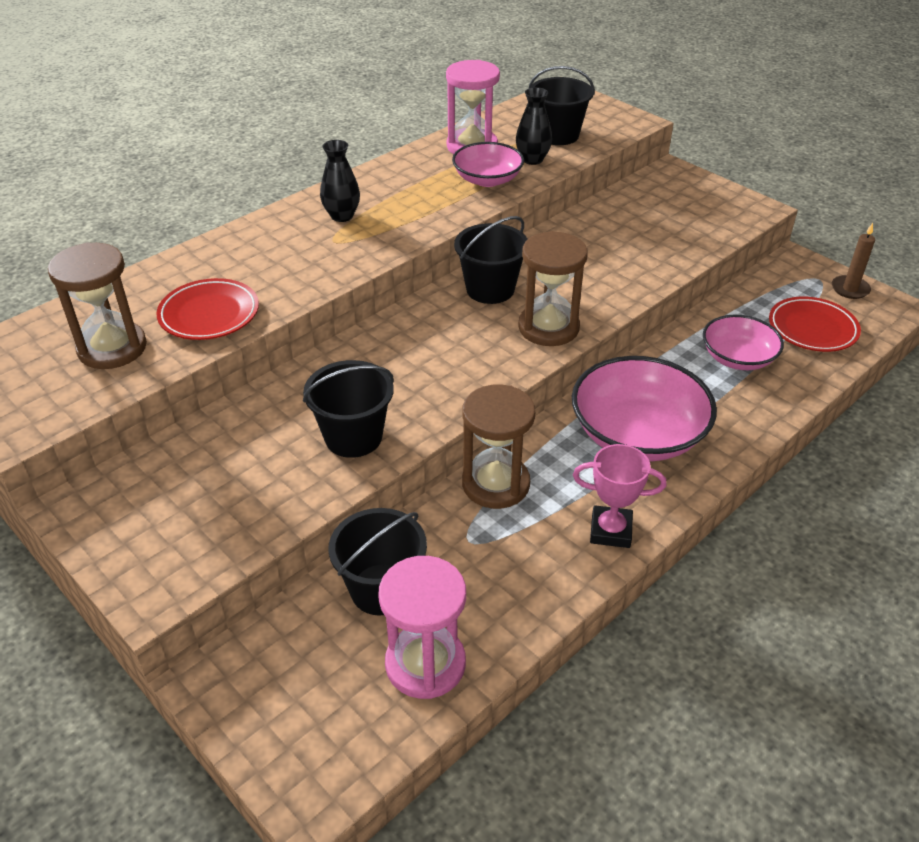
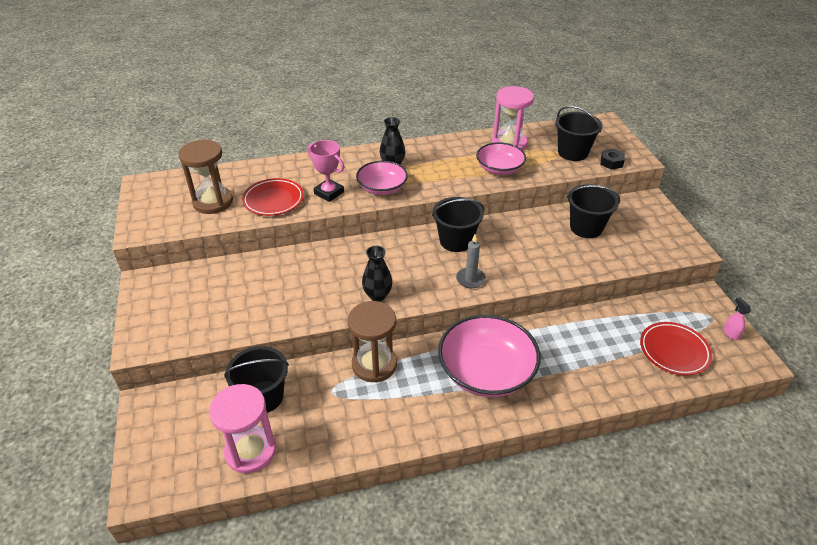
camera: 30 degrees right, 0 degrees up
black bucket [303,360,394,458] -> black bucket moved to [567,184,620,238]
black vase [516,87,552,165] -> black vase moved to [362,246,392,302]
brown hourglass [518,231,588,346] -> grey candle [456,234,486,288]
pink trophy [573,444,666,548] -> pink trophy moved to [307,140,344,202]
pink bowl [703,315,784,370] -> pink bowl moved to [356,161,408,195]
brown candle [832,223,875,299] -> pink spray bottle [724,297,751,340]
none -> black nut [601,149,625,170]

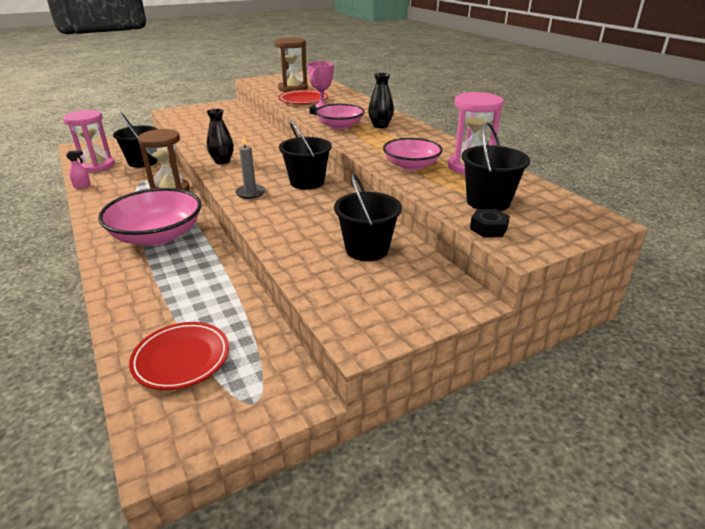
camera: 75 degrees right, 10 degrees down
pink spray bottle [724,297,751,340] -> pink spray bottle moved to [66,150,91,188]

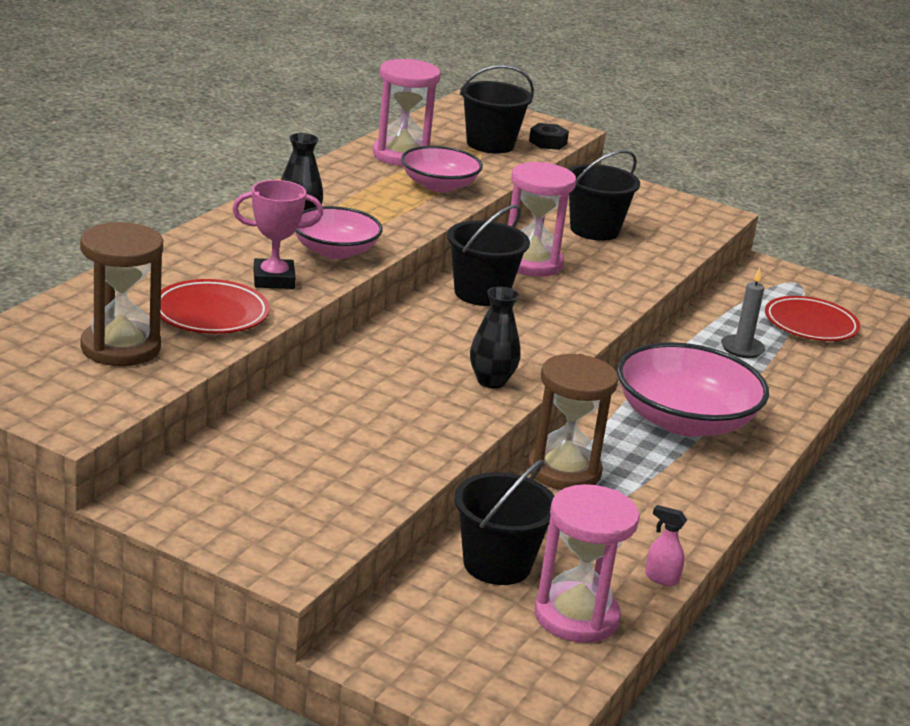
camera: 125 degrees left, 5 degrees down
grey candle [235,135,265,199] -> grey candle moved to [721,268,765,358]
none -> pink hourglass [508,162,576,277]

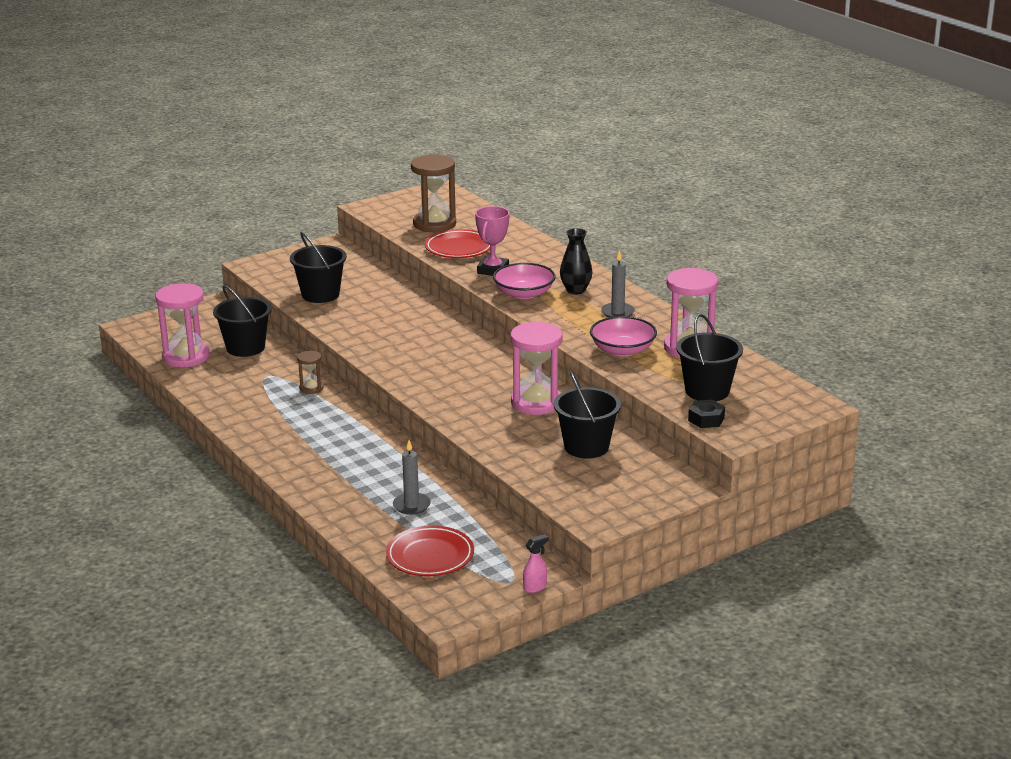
camera: 120 degrees right, 0 degrees up
black bucket [447,205,530,306] -> black bucket moved to [290,232,347,303]
black vase [470,287,521,389] -> none
brown hourglass [527,354,618,490] -> brown hourglass [297,350,323,394], size x0.50
pink bowl [617,342,769,437] -> none
pink spray bottle [645,505,687,586] -> pink spray bottle moved to [523,534,549,593]
none -> grey candle [601,250,635,318]

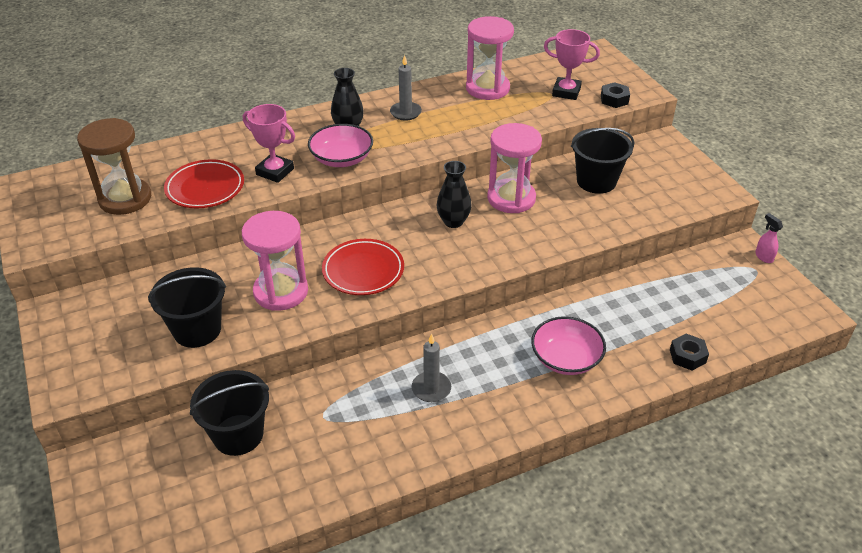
camera: 80 degrees left, 15 degrees up
pink hourglass [155,283,210,367] -> pink hourglass moved to [242,211,308,311]
brown hourglass [297,350,323,394] -> none
red plate [386,526,474,576] -> red plate moved to [322,239,404,295]
grey candle [393,440,431,515] -> grey candle moved to [412,334,451,402]
pink bowl [590,316,657,356] -> pink bowl moved to [531,316,606,375]
black bucket [676,314,743,401] -> pink trophy [544,29,600,100]
none -> black vase [437,161,472,228]
none -> black nut [670,334,709,371]

